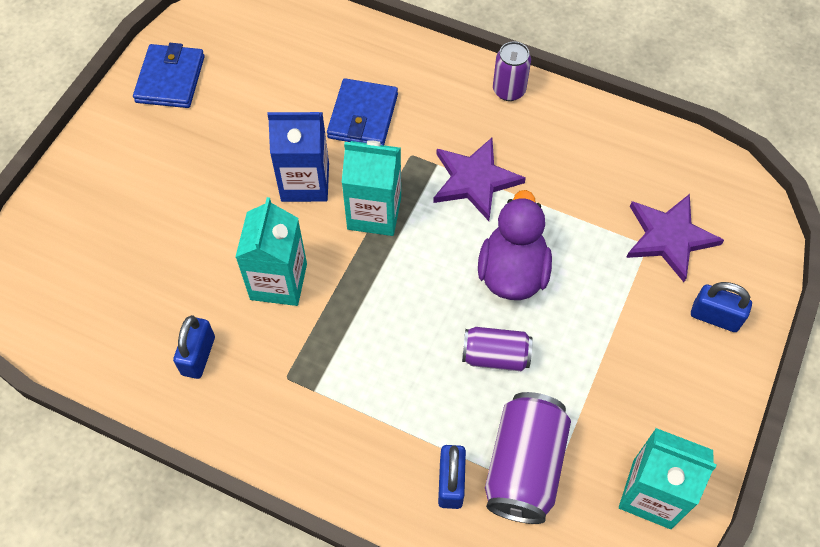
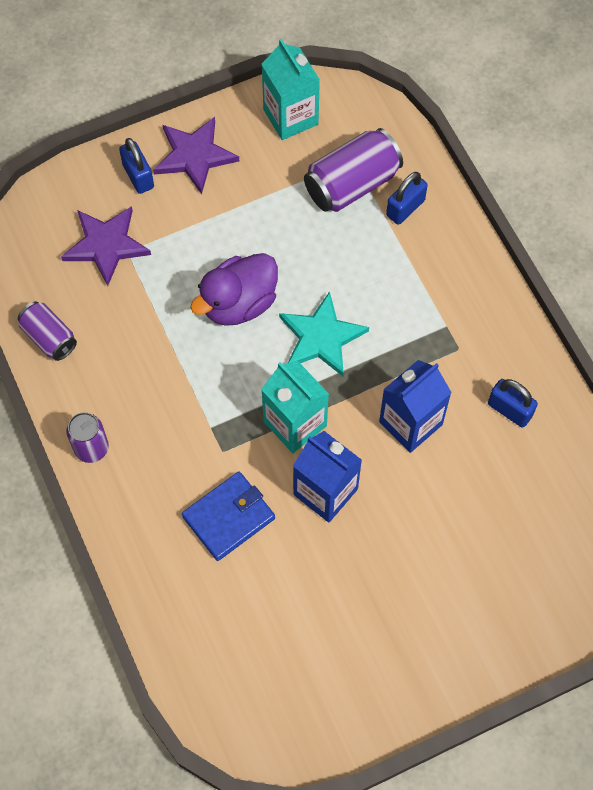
camera: 140 degrees left, 5 degrees up
blue wallet [133,43,205,108] -> none
blue padlock [173,315,215,379] -> blue padlock turned 75 degrees clockwise [488,379,538,427]
turquoise carton [235,197,307,306] -> blue carton [379,360,452,453]
purple star [433,138,526,221] -> purple star moved to [153,117,239,194]
purple can [462,327,533,372] -> purple can moved to [18,301,77,361]
none -> turquoise star [279,291,369,376]

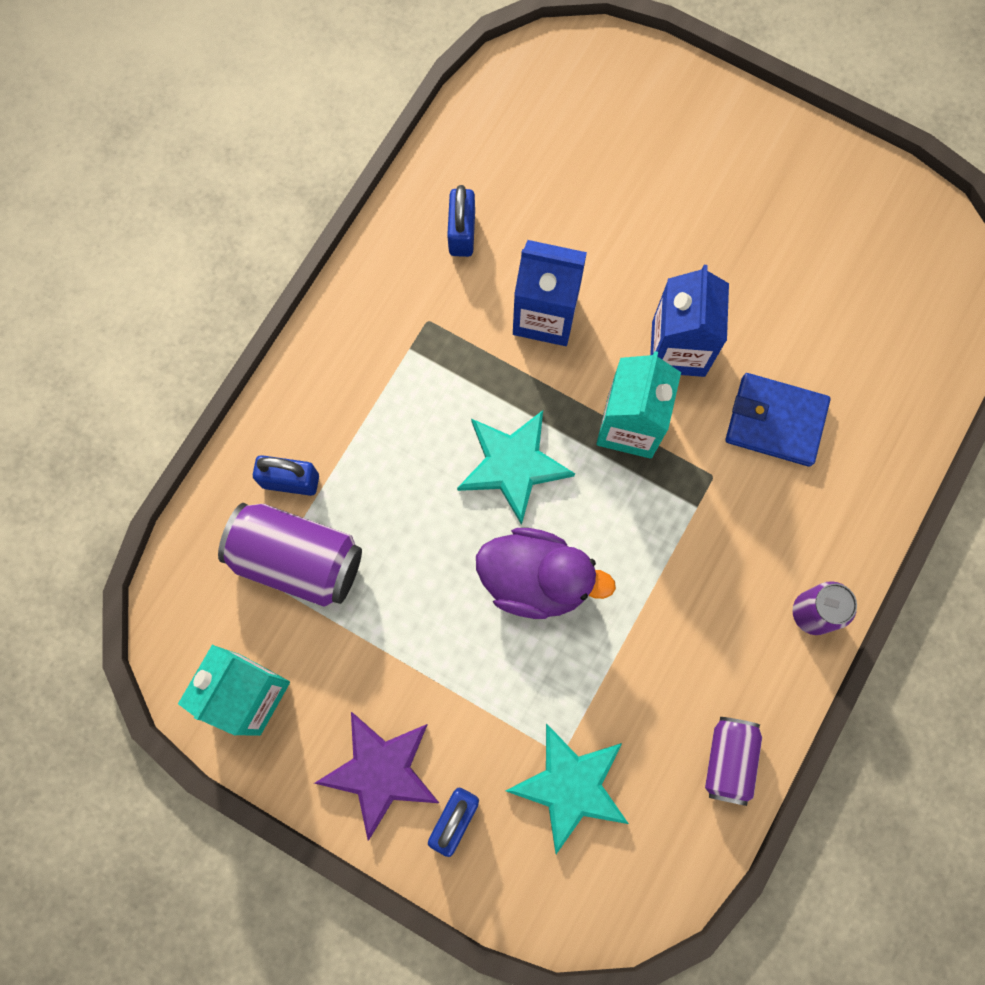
camera: 125 degrees left, 10 degrees up
purple star [61,206,151,286] -> turquoise star [506,724,629,854]

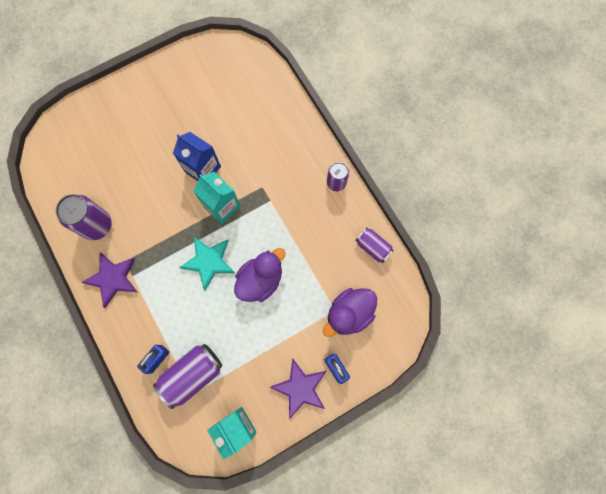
camera: 60 degrees left, 0 degrees up
blue padlock [447,185,475,257] -> purple can [56,194,112,240]
turquoise star [506,724,629,854] -> purple duck [323,288,377,337]
blue carton [513,240,587,346] -> none
blue wallet [725,373,831,467] -> none
none -> purple star [81,253,137,308]

